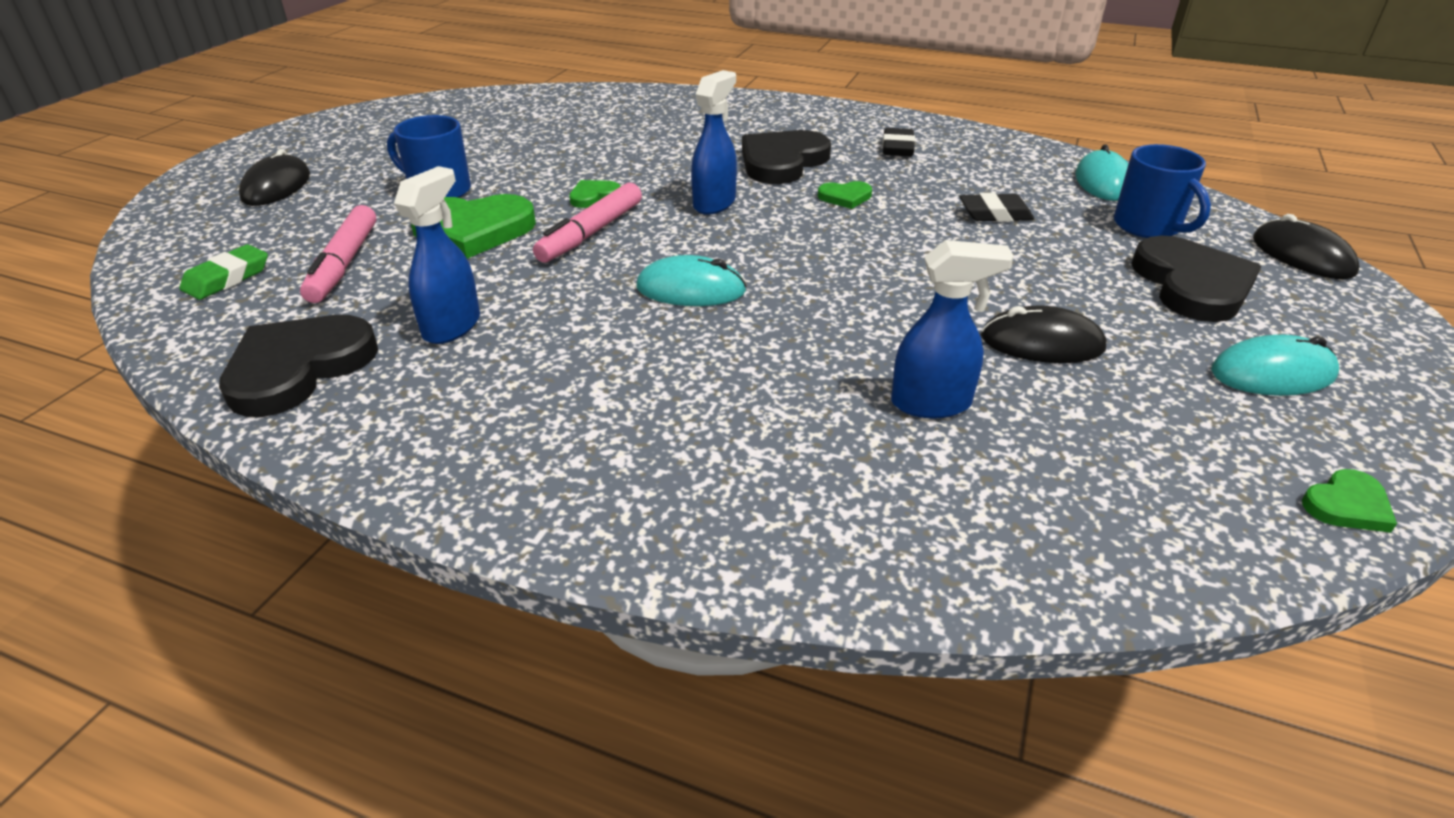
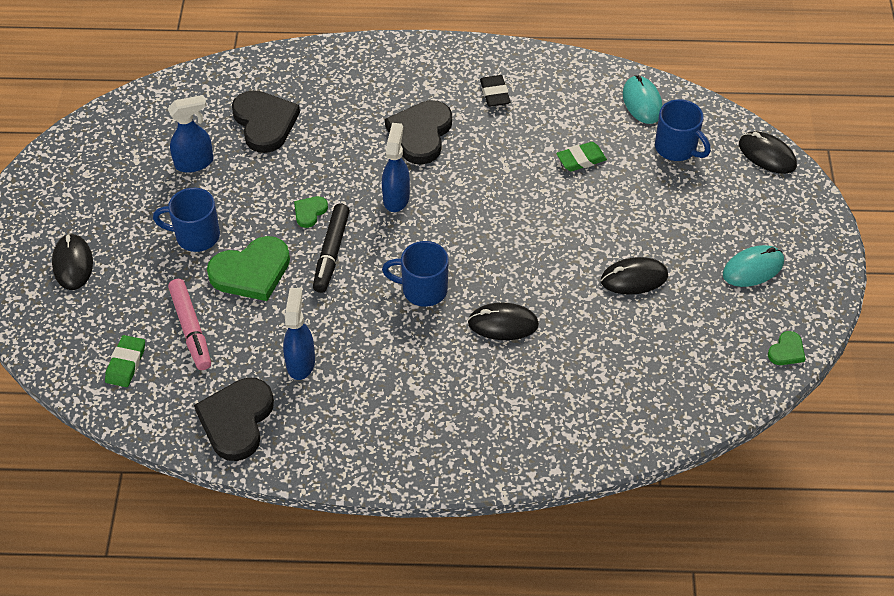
camera: 20 degrees left, 15 degrees up
pink marker [533,183,642,262] -> black marker [313,204,350,293]
turquoise mouse [636,255,746,306] -> blue mug [382,241,449,307]
green heart [818,181,872,209] -> none
blue spray bottle [891,240,1014,418] -> blue spray bottle moved to [168,95,213,173]
black eraser [959,193,1034,222] -> green eraser [556,142,607,172]
black heart [1131,235,1261,322] -> black heart moved to [232,90,300,153]
none -> black mouse [468,303,539,340]

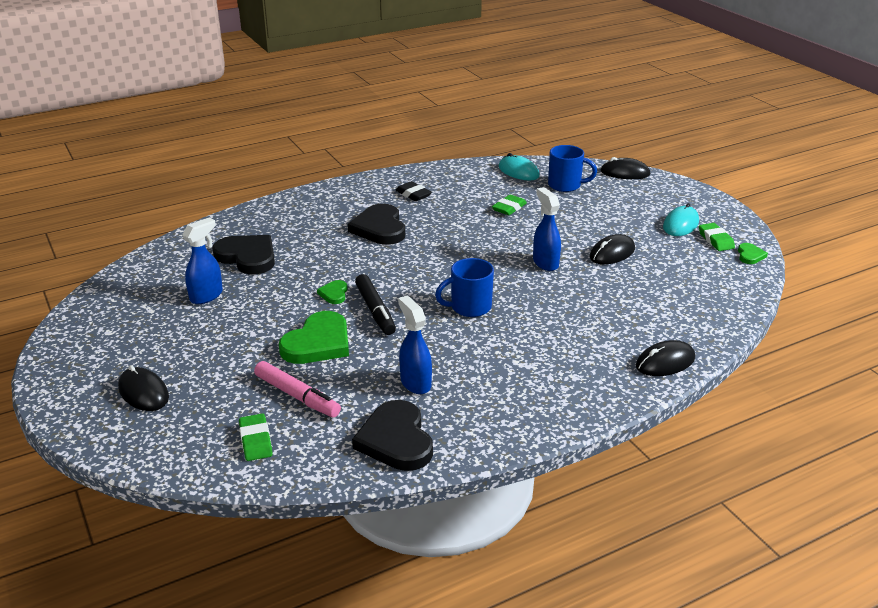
camera: 30 degrees left, 20 degrees down
blue mug [153,188,220,252] -> none
blue spray bottle [382,123,410,212] -> blue spray bottle moved to [533,187,561,271]
black mouse [468,303,539,340] -> black mouse moved to [636,340,695,376]
none -> green eraser [699,223,735,251]

